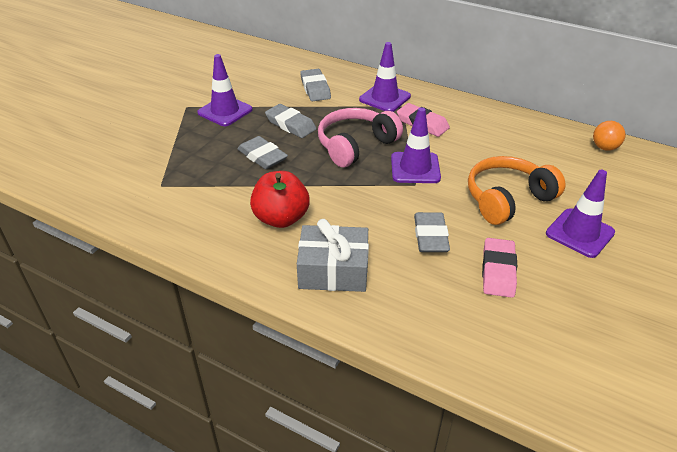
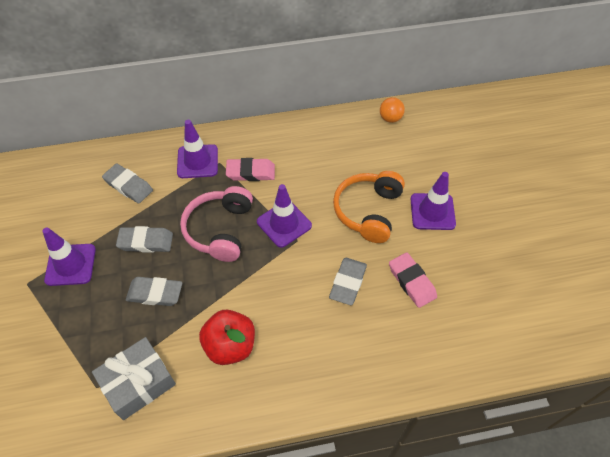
camera: 40 degrees left, 15 degrees up
grey gift [297,219,369,292] -> grey gift moved to [92,337,176,420]
grey eraser [414,212,450,252] -> grey eraser turned 60 degrees clockwise [329,258,367,305]

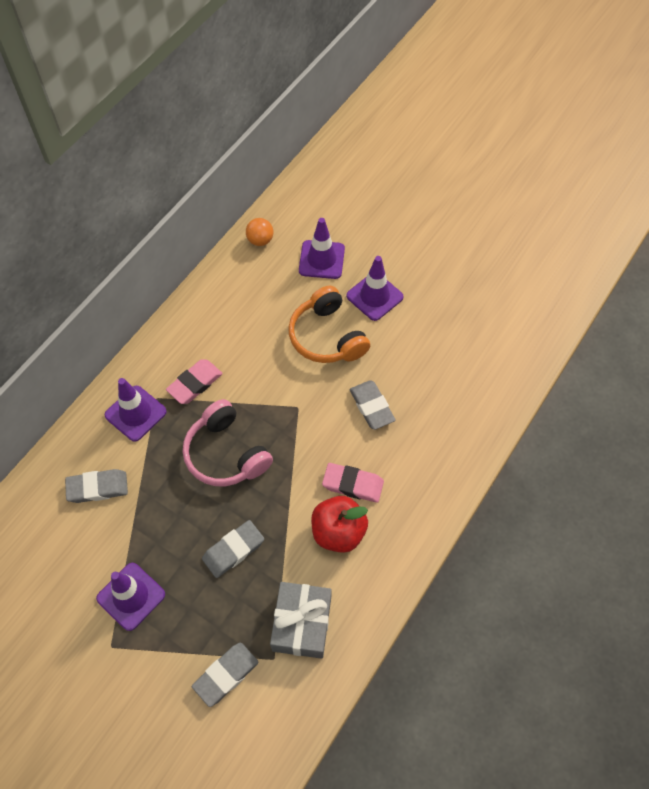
camera: 45 degrees left, 5 degrees up
grey eraser [116,226,173,252] -> grey eraser moved to [192,643,259,707]
purple traffic cone [257,184,312,248] -> purple traffic cone moved to [299,218,345,279]
pink eraser [389,252,437,308] -> pink eraser moved to [322,463,384,503]

